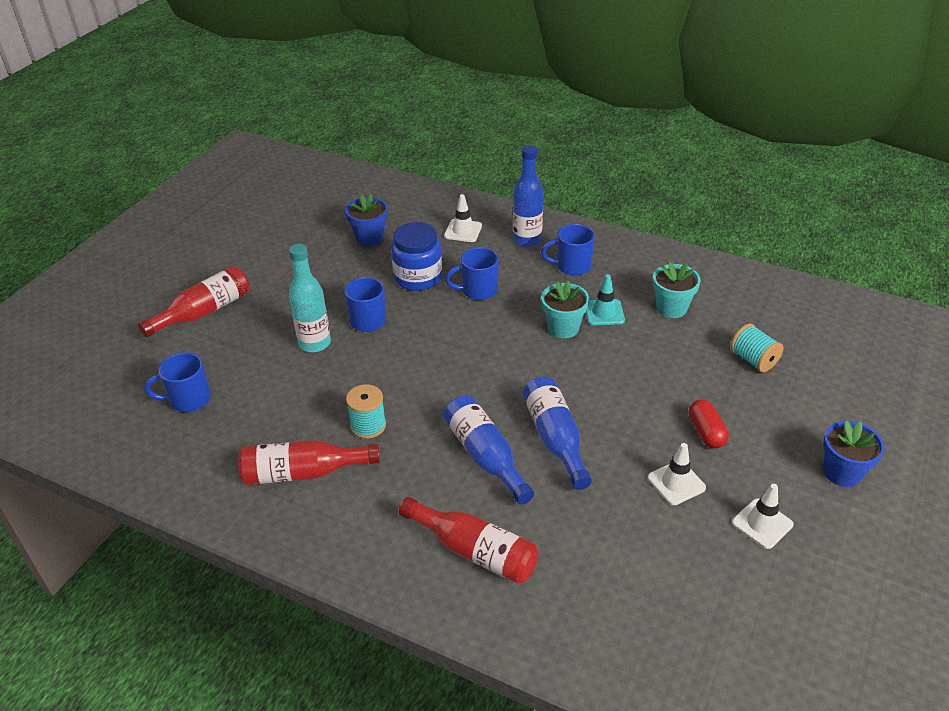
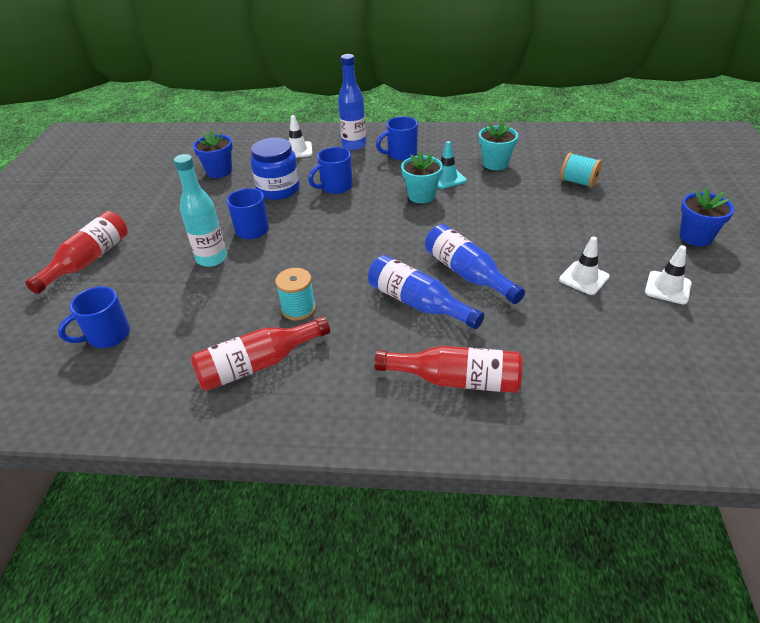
camera: 20 degrees left, 0 degrees up
red capsule [689,400,729,448] -> none

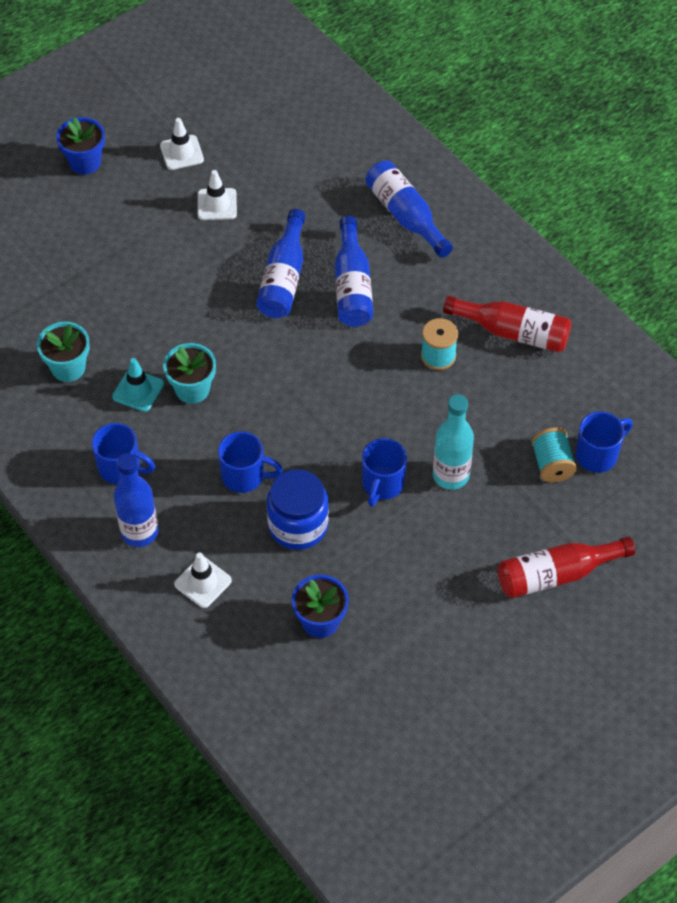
camera: 135 degrees left, 15 degrees up
blue mug [58,286,130,348] -> blue mug turned 45 degrees counterclockwise [575,412,633,473]
red bottle [374,346,523,393] -> blue bottle [365,161,453,258]
turquoise spool [560,152,602,188] -> turquoise spool moved to [531,428,577,483]

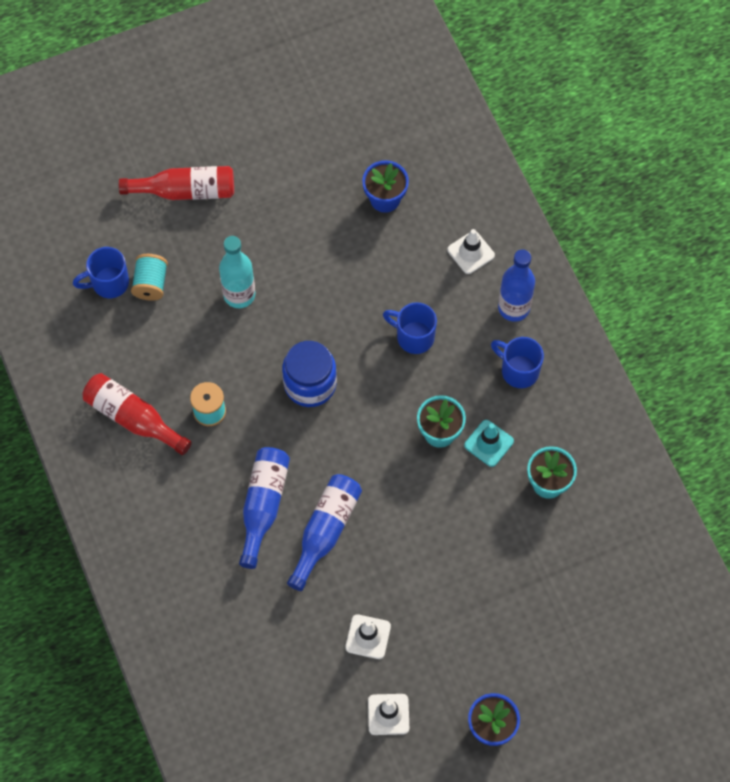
camera: 165 degrees left, 10 degrees up
blue jar [267,469,329,550] -> blue jar moved to [282,341,337,407]
blue mug [362,438,407,507] -> none
blue bottle [365,161,453,258] -> none

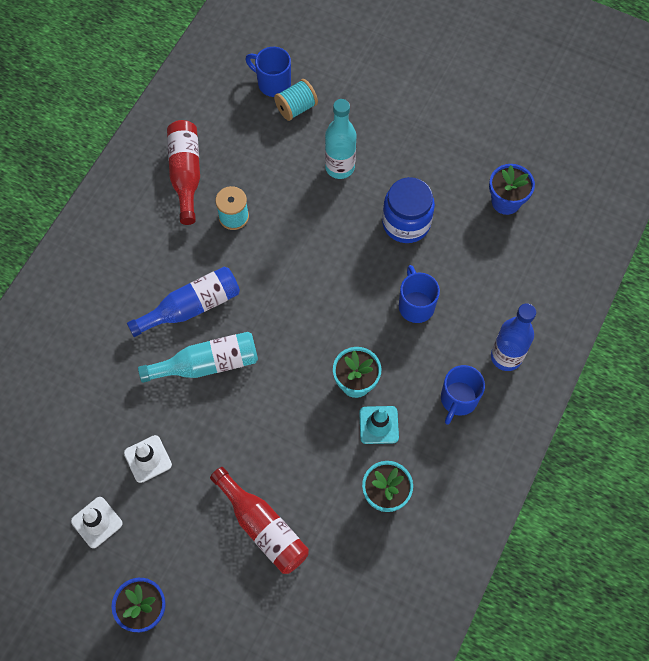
camera: 50 degrees right, 0 degrees up
red bottle [119,166,234,200] -> red bottle moved to [210,467,309,574]
blue jar [282,341,337,407] -> blue jar moved to [382,177,435,243]
blue bottle [287,474,362,591] -> turquoise bottle [138,332,258,383]
white traffic cone [447,229,495,274] -> none
blue mug [491,337,544,388] -> blue mug turned 150 degrees counterclockwise [441,365,485,425]

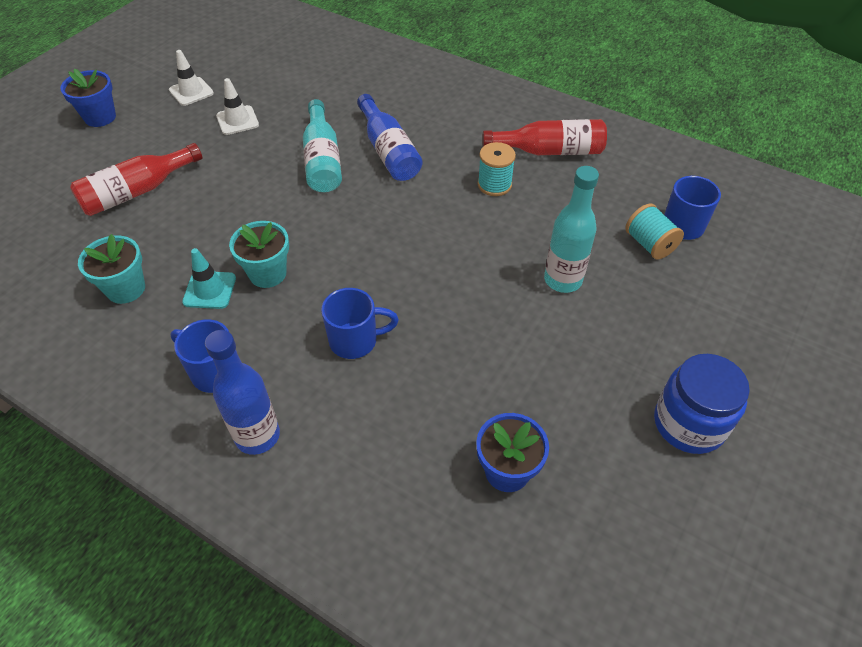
camera: 95 degrees right, 15 degrees down
blue jar [382,177,435,243] -> blue jar moved to [654,354,750,454]

